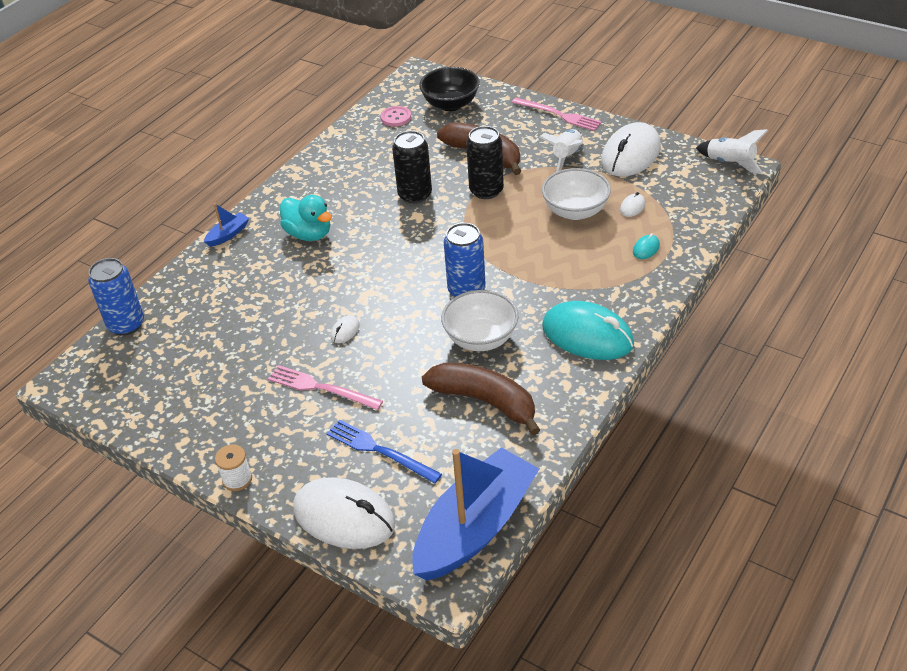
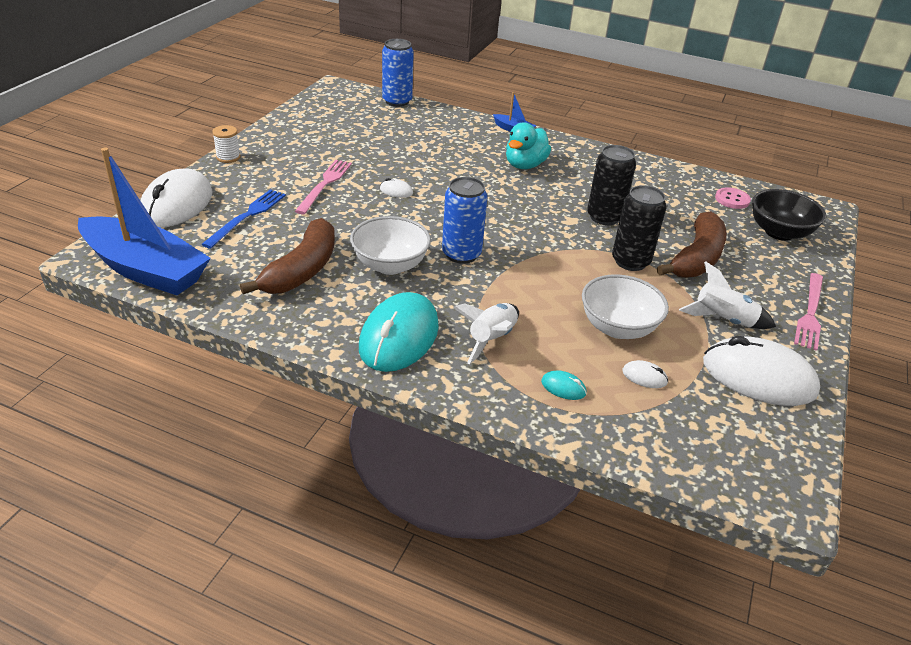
camera: 75 degrees right, 5 degrees down
white rocket [696,129,768,174] -> white rocket moved to [453,303,519,365]

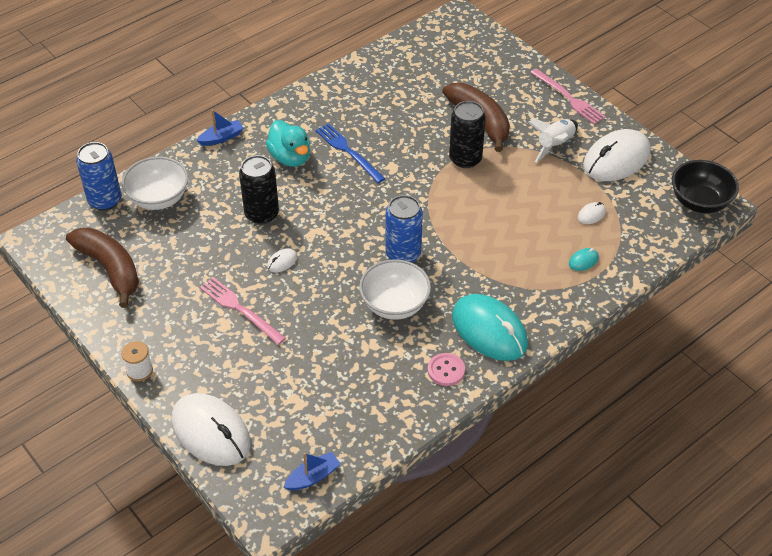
camera: 60 degrees left, 10 degrees up
blue boat [78,148,211,295] -> blue boat [284,452,341,490], size x0.41
blue fork [201,190,286,249] -> blue fork moved to [315,123,386,183]
brown banana [240,218,335,294] -> brown banana moved to [66,227,139,308]
white rocket [453,303,519,365] -> none
white bowl [582,274,669,339] -> white bowl moved to [122,157,188,210]
black can [587,145,636,225] -> black can moved to [239,155,279,224]
pink button [715,187,751,209] -> pink button moved to [428,353,465,386]
black bowl [752,189,827,241] -> black bowl moved to [672,160,739,213]

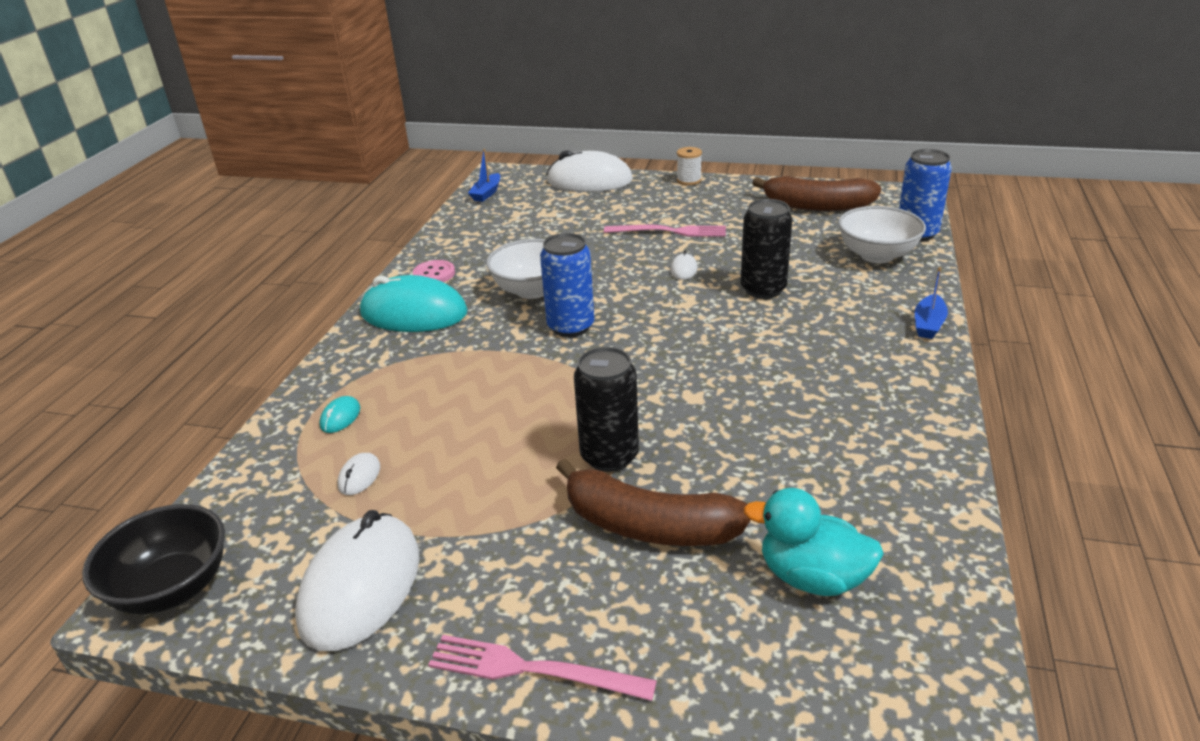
camera: 145 degrees right, 15 degrees down
turquoise duck [266,120,310,167] -> turquoise duck moved to [743,488,884,596]
blue fork [315,123,386,183] -> none
white rocket [528,119,578,162] -> none

